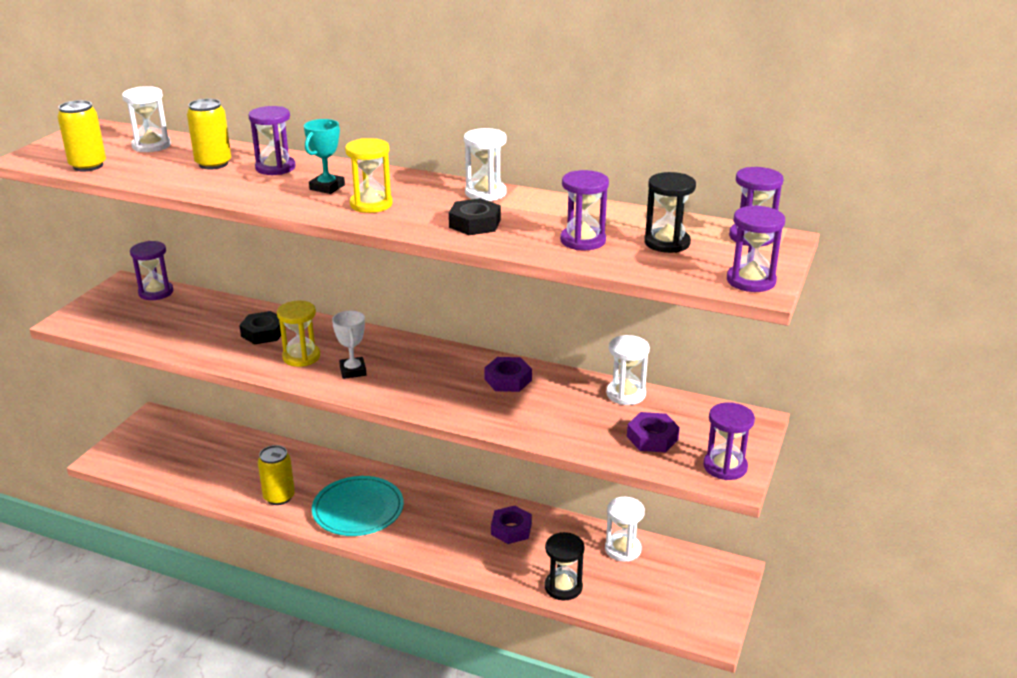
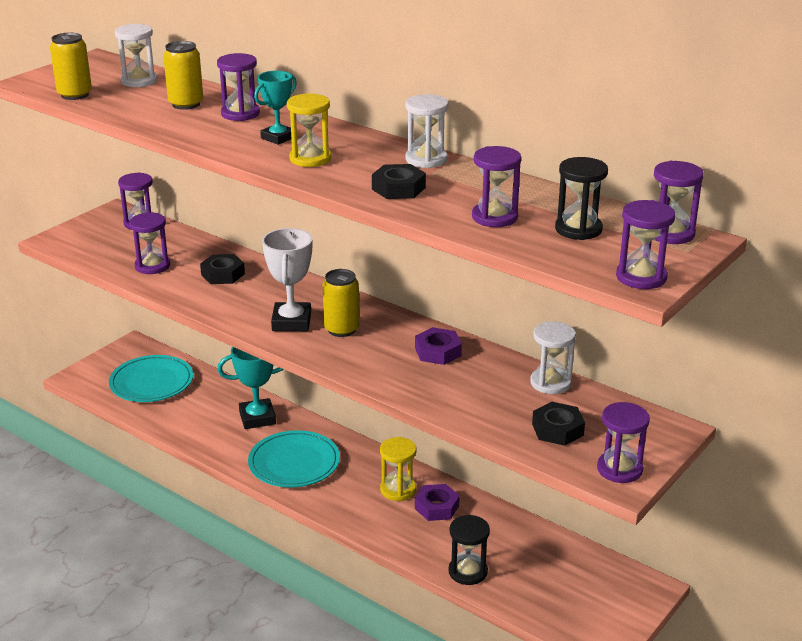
camera: 15 degrees right, 0 degrees up
yellow can [258,445,295,505] -> yellow can moved to [322,269,360,337]
yellow hourglass [277,301,320,367] -> yellow hourglass moved to [380,437,416,501]
white trophy [332,311,367,379] -> white trophy [262,228,312,331], size x1.54
white hourglass [605,497,645,562] -> none
purple nut [627,412,680,453] -> black nut [532,402,585,446]
none -> turquoise plate [109,355,193,402]
none -> purple hourglass [129,213,170,274]
none -> turquoise trophy [217,347,283,429]

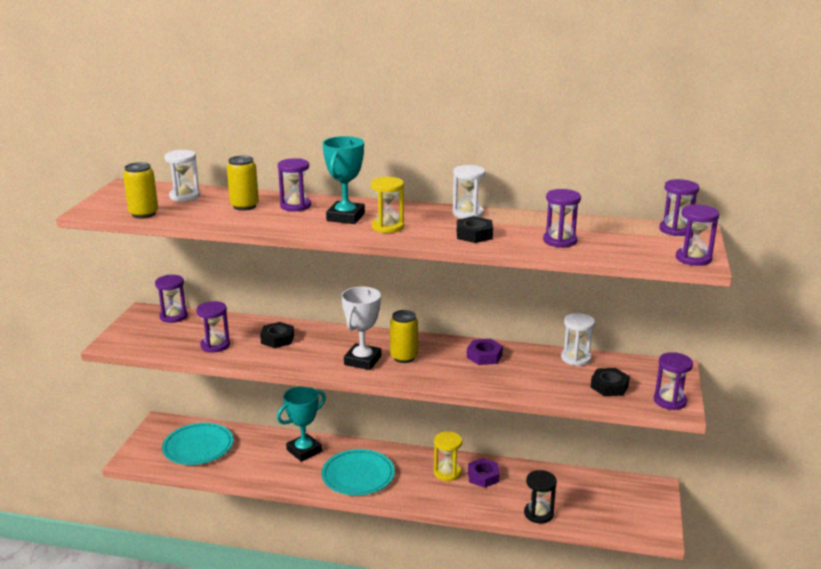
camera: 25 degrees left, 5 degrees down
turquoise trophy [254,71,297,145] -> turquoise trophy [322,136,365,224], size x1.54
white trophy [262,228,312,331] -> white trophy turned 45 degrees clockwise [341,286,381,370]
black hourglass [555,157,608,240] -> none

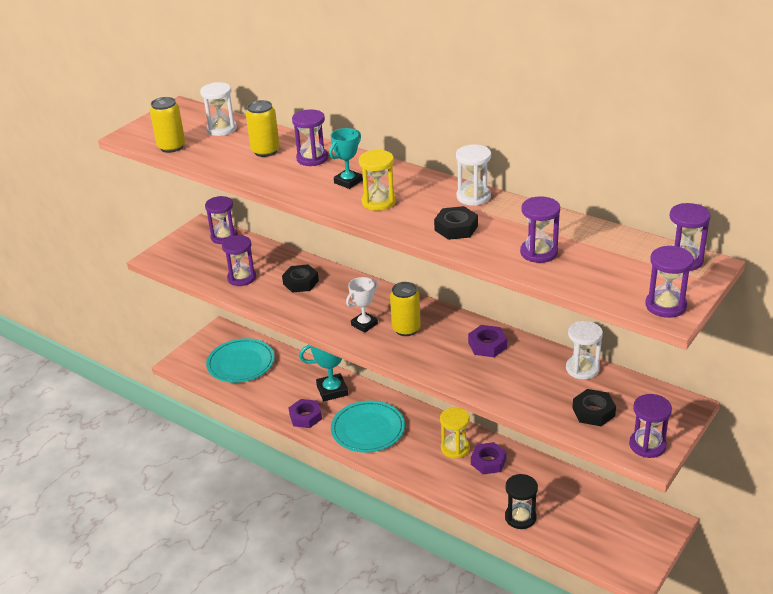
camera: 25 degrees right, 10 degrees up
turquoise trophy [322,136,365,224] -> turquoise trophy [329,128,363,189], size x0.65
white trophy [341,286,381,370] -> white trophy [346,277,378,333], size x0.65
none -> purple nut [289,399,322,428]

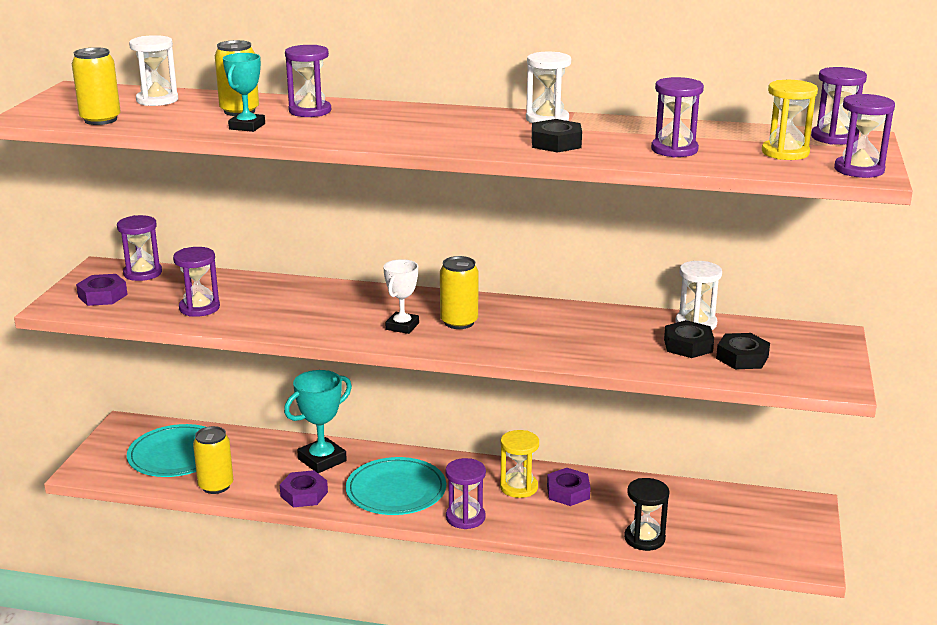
camera: 25 degrees left, 10 degrees down
black nut [282,264,319,293] -> black nut moved to [664,320,714,358]
turquoise trophy [329,128,363,189] -> turquoise trophy moved to [223,53,265,132]
yellow hourglass [359,150,396,211] -> yellow hourglass moved to [762,80,818,160]
purple nut [468,325,507,357] -> purple nut moved to [76,274,128,306]
purple hourglass [629,394,672,458] -> purple hourglass moved to [445,458,486,529]
none -> yellow can [193,426,233,494]

